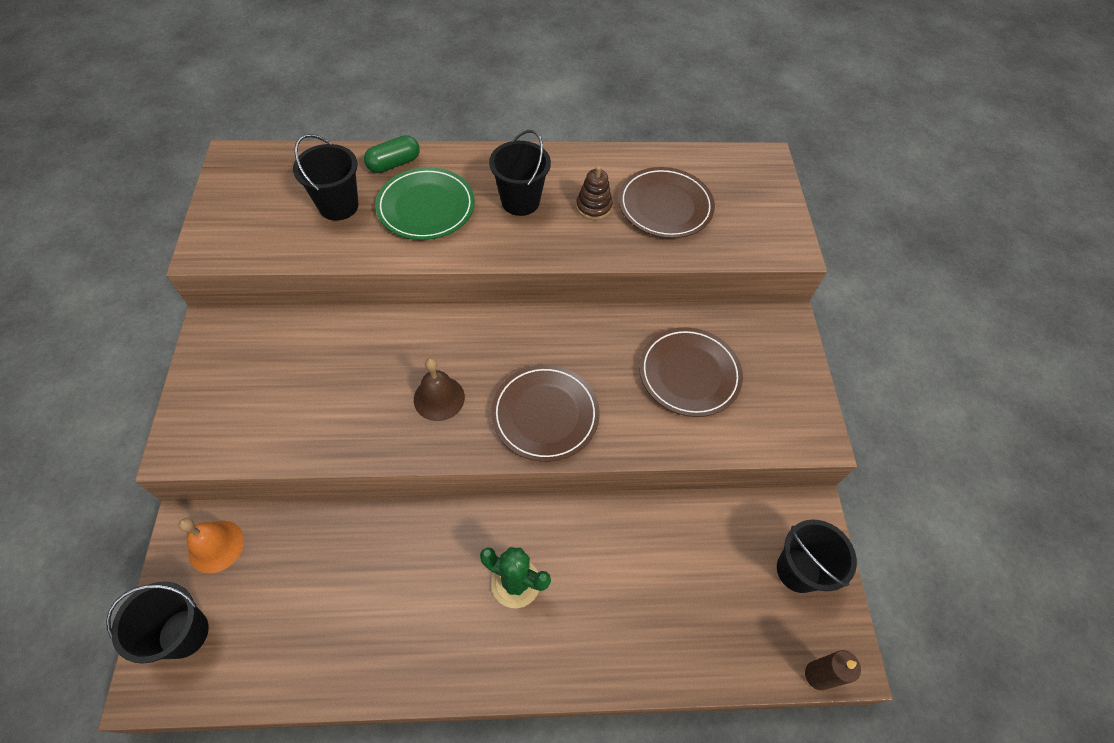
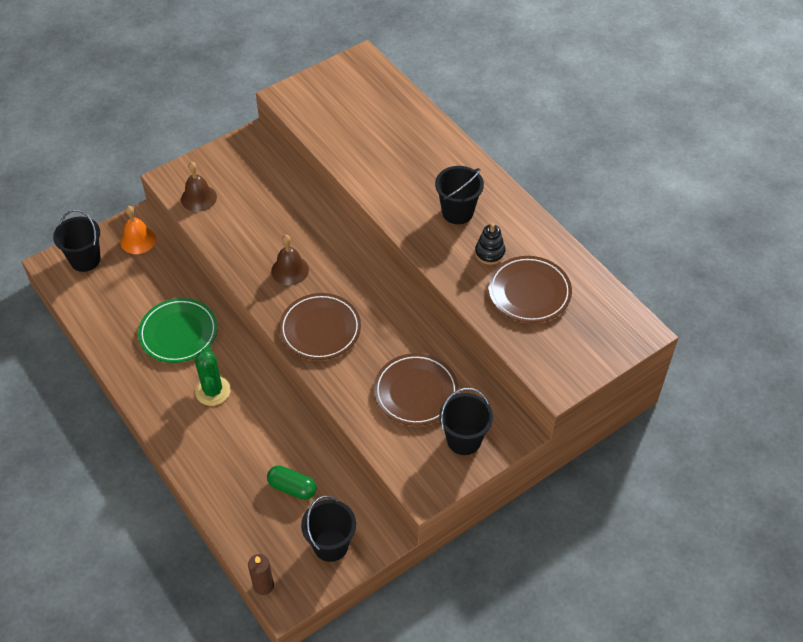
camera: 60 degrees right, 5 degrees down
black bucket [293,134,359,221] -> black bucket moved to [439,388,493,455]
green capsule [364,135,420,173] -> green capsule moved to [267,466,316,500]
green plate [375,167,475,240] -> green plate moved to [138,298,218,363]
brown stacking toy [576,166,612,220] -> black stacking toy [475,223,505,265]
none -> brown bell [181,162,217,212]

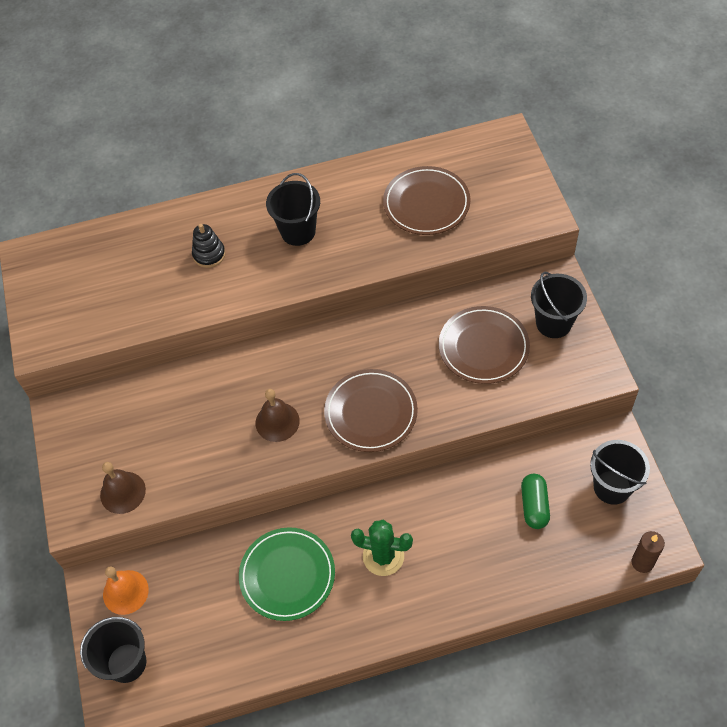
camera: 65 degrees left, 5 degrees up
green capsule [267,466,316,500] -> green capsule turned 45 degrees counterclockwise [521,474,550,529]
black stacking toy [475,223,505,265] -> black stacking toy moved to [192,224,226,268]

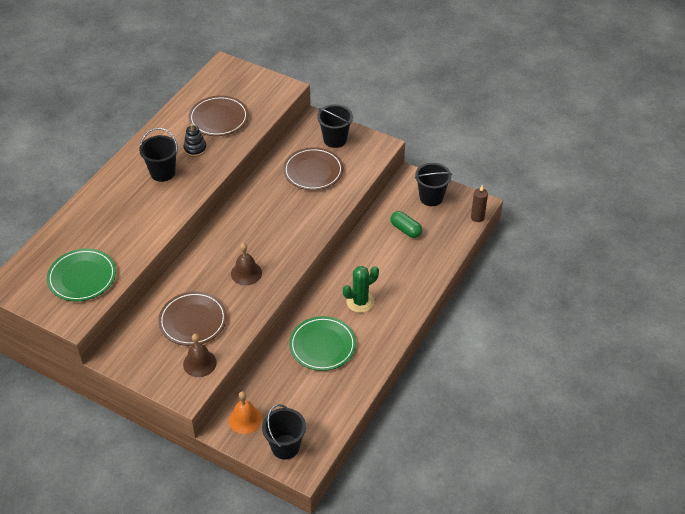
camera: 50 degrees left, 10 degrees down
black stacking toy [192,224,226,268] -> black stacking toy moved to [183,124,207,157]
brown plate [324,369,418,452] -> brown plate moved to [158,291,227,346]
none -> green plate [47,248,116,302]

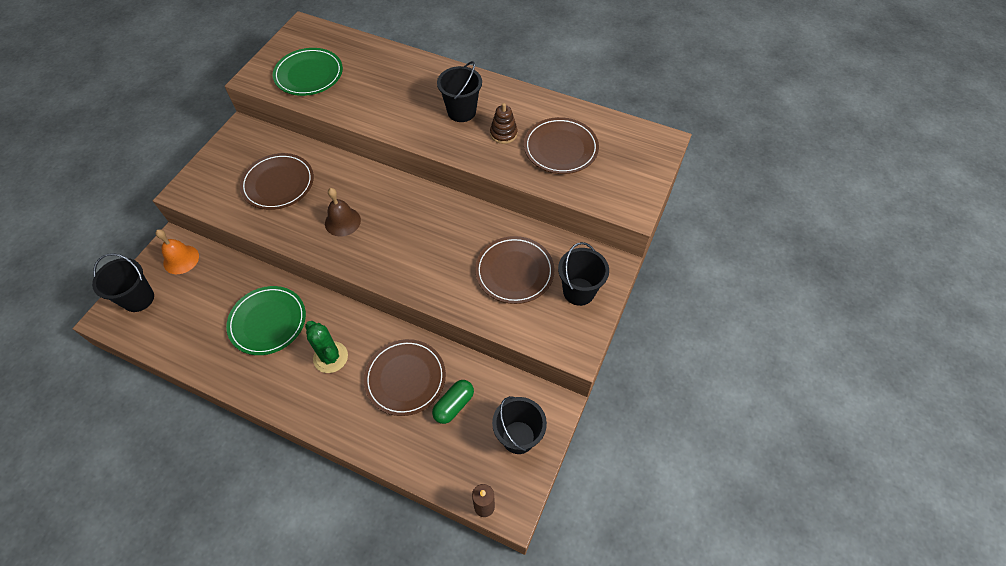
camera: 85 degrees right, 10 degrees up
black stacking toy [183,124,207,157] -> brown stacking toy [490,103,517,144]
brown bell [183,334,217,377] -> none
none -> brown plate [364,339,446,416]

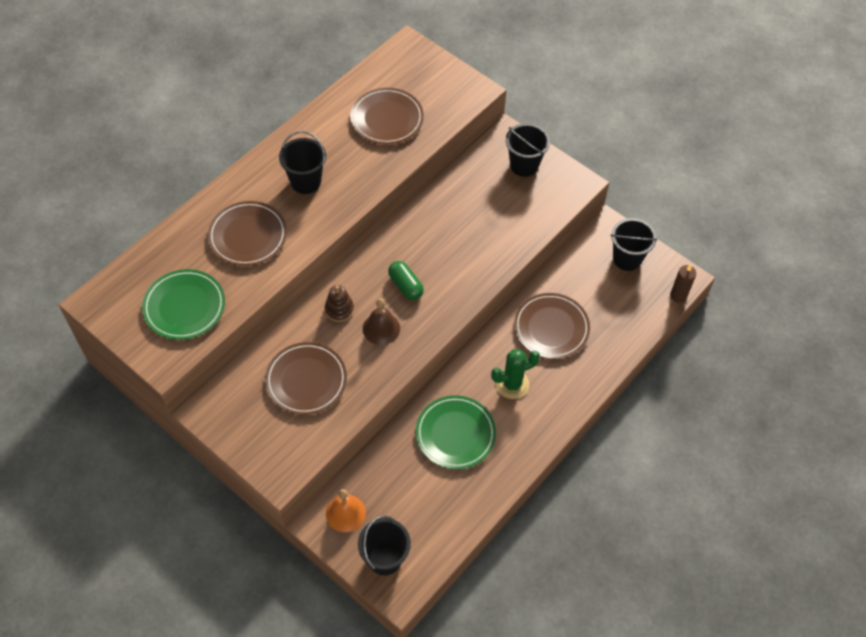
camera: 75 degrees left, 0 degrees up
green capsule [432,380,474,424] -> green capsule moved to [388,261,424,300]
brown plate [475,236,554,304] -> brown plate moved to [208,201,287,266]
brown stacking toy [490,103,517,144] -> brown stacking toy moved to [325,285,354,322]

